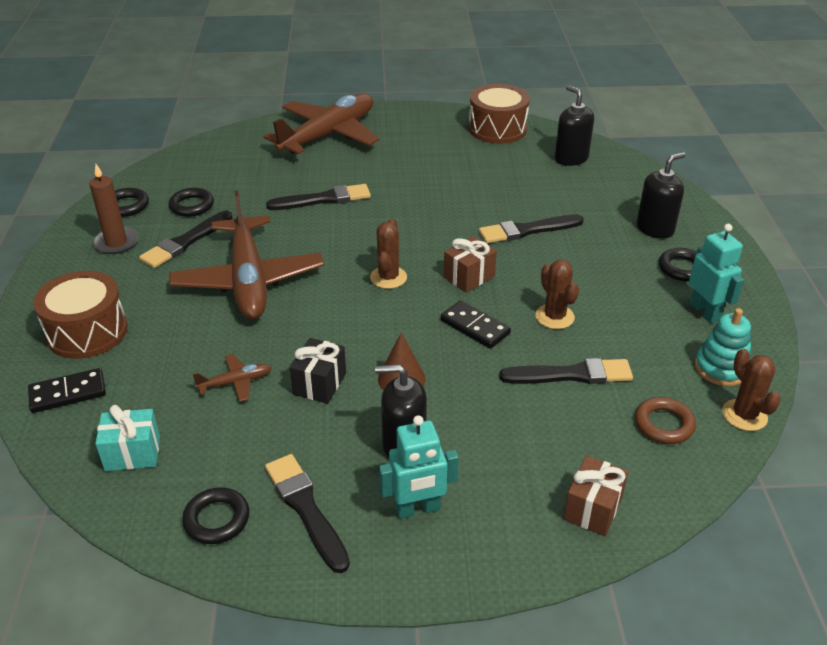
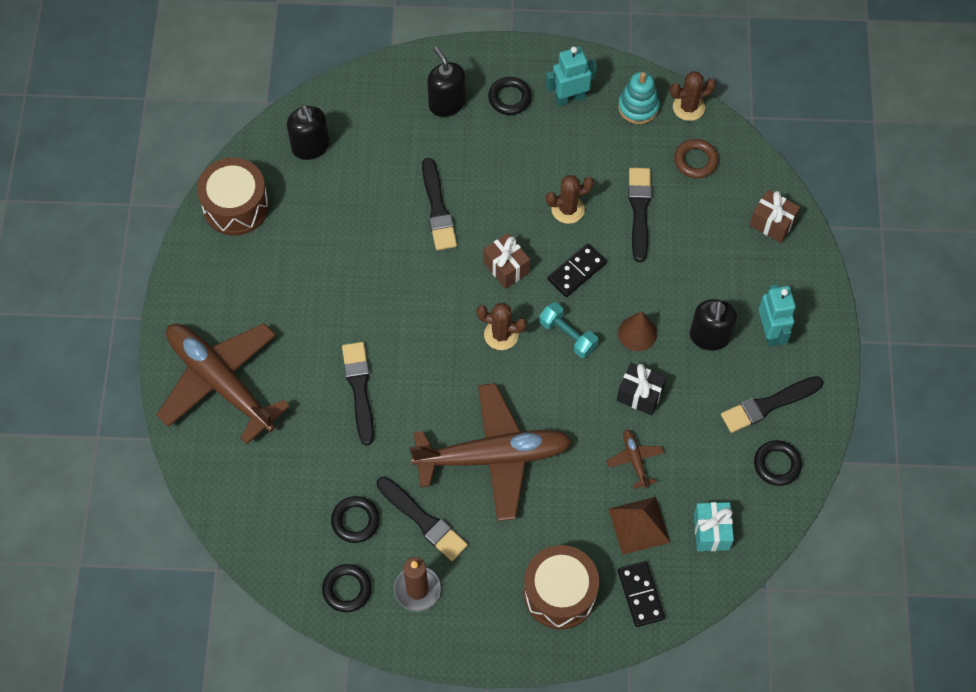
camera: 85 degrees left, 25 degrees up
black soap dispenser [555,85,594,166] -> black soap dispenser turned 90 degrees counterclockwise [287,105,329,160]
none -> turquoise dumbbell [539,302,598,358]
none -> brown pyramid [608,497,671,555]

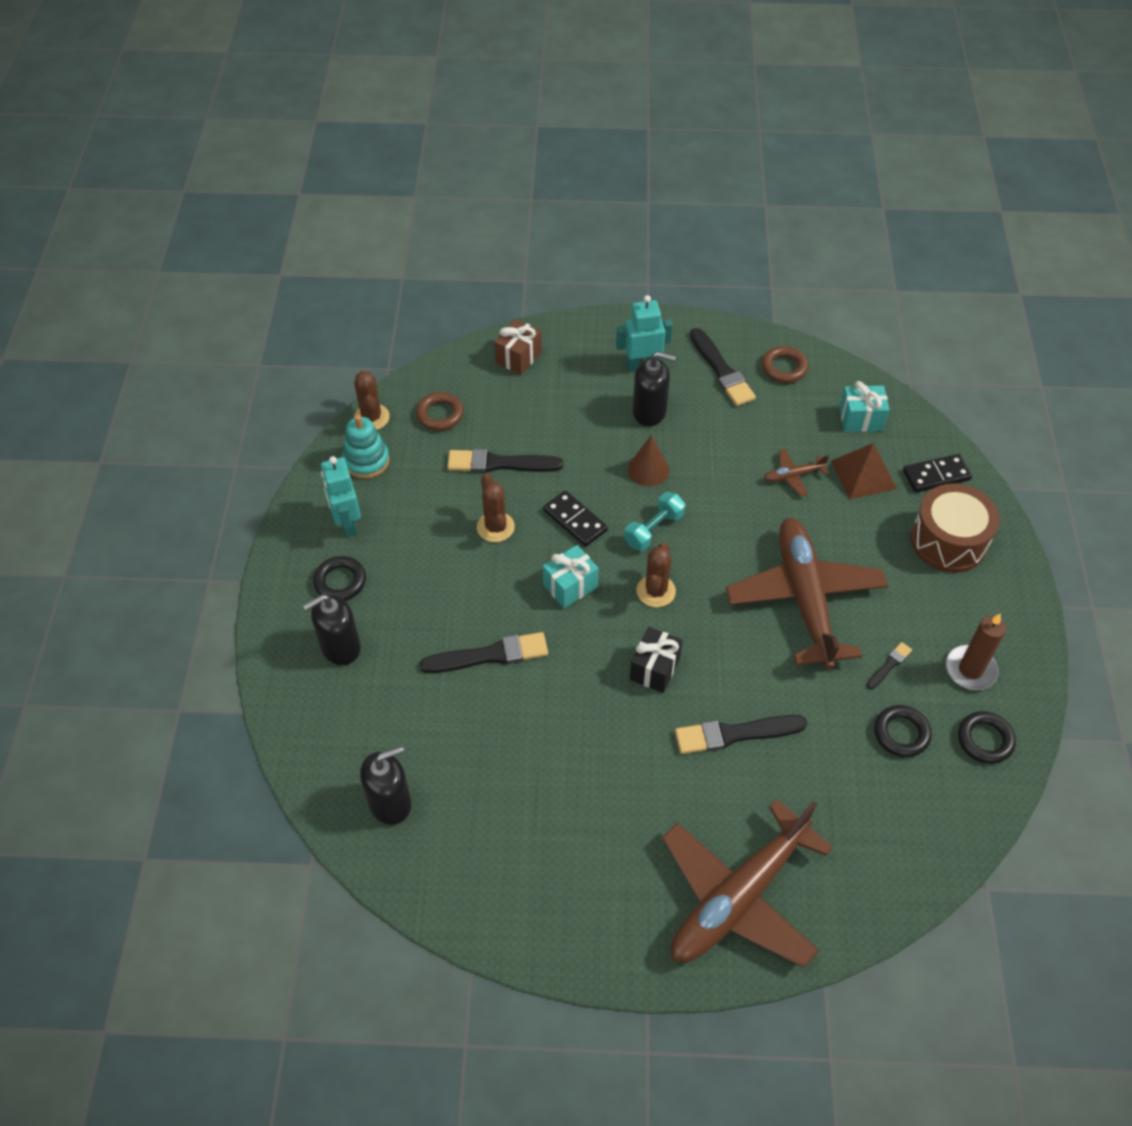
camera: 90 degrees left, 10 degrees down
brown drum [197,158,269,236] -> none
black brush [377,477,468,561] -> black brush [867,642,912,689], size x0.51
brown gift [483,233,530,289] -> turquoise gift [543,545,599,608]
black gift [617,363,666,415] -> black gift moved to [630,627,683,693]
black ring [754,440,802,486] -> brown ring [762,346,808,383]

